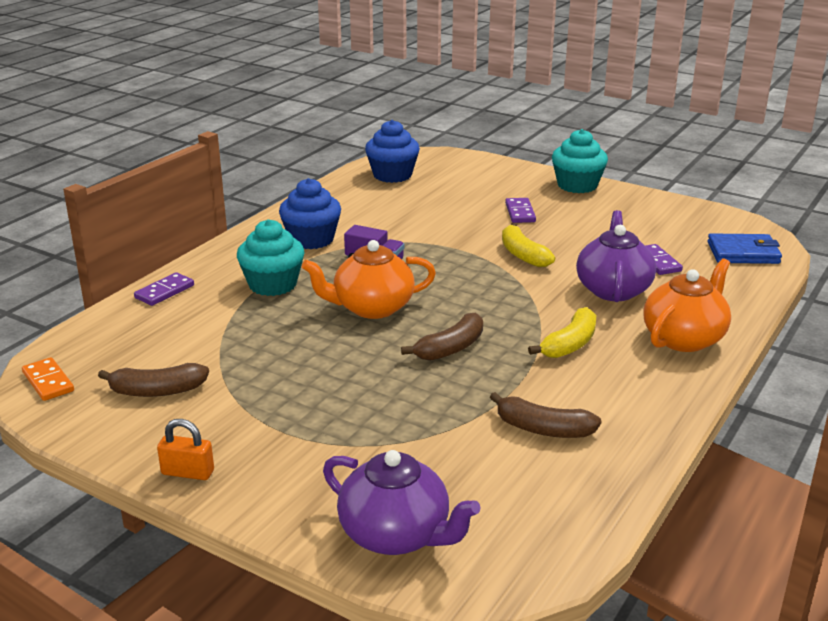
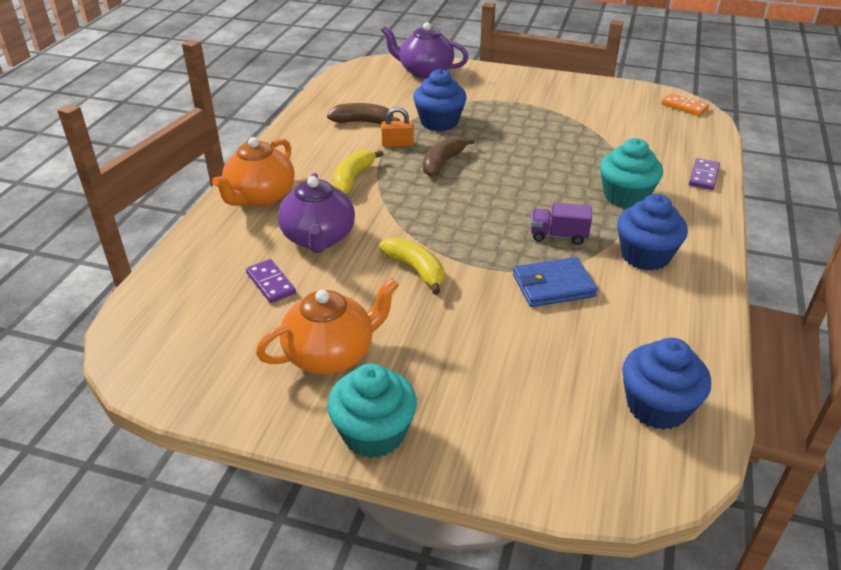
camera: 165 degrees right, 10 degrees up
brown banana [98,363,209,397] -> none
orange padlock [157,419,214,480] -> orange padlock moved to [381,107,414,147]
orange teapot [302,240,436,319] -> orange teapot moved to [256,278,399,374]
purple domino [505,198,536,223] -> none
blue wallet [707,233,782,264] -> blue wallet moved to [513,257,598,307]
none -> blue cupcake [413,69,467,131]

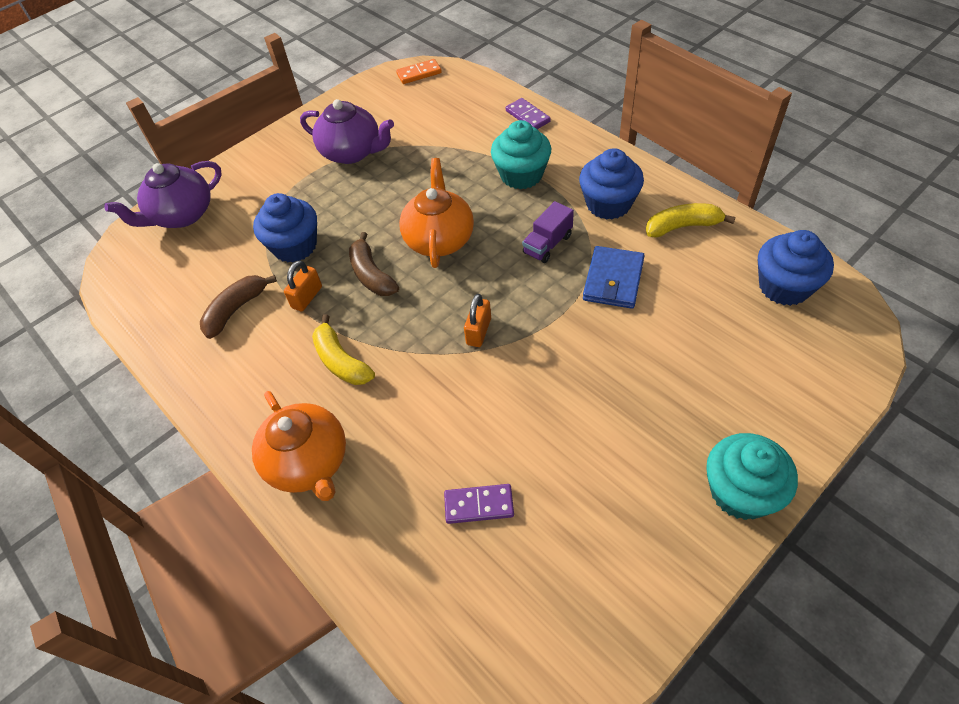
camera: 55 degrees left, 15 degrees up
orange teapot [256,278,399,374] -> orange teapot moved to [399,158,474,268]
purple teapot [278,173,355,253] -> purple teapot moved to [300,99,394,164]
yellow banana [379,237,444,295] -> yellow banana moved to [646,203,735,238]
none -> orange padlock [464,294,491,347]

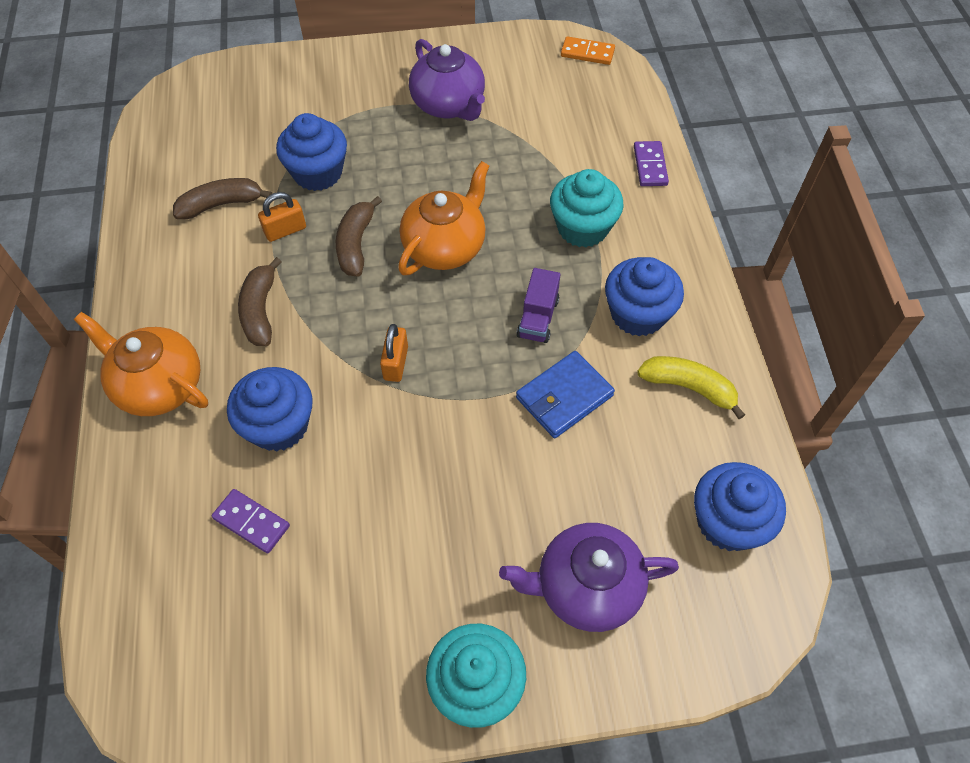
camera: 30 degrees right, 5 degrees up
purple teapot [105,161,222,228] -> purple teapot moved to [499,523,679,632]
orange teapot [252,391,346,501] -> orange teapot turned 120 degrees clockwise [74,312,208,416]
yellow banana [312,314,375,385] -> brown banana [238,257,281,346]
orange padlock [464,294,491,347] -> orange padlock turned 45 degrees counterclockwise [380,324,408,382]
purple truck [522,201,574,263] -> purple truck turned 60 degrees counterclockwise [517,268,561,343]
none -> blue cupcake [227,367,313,452]

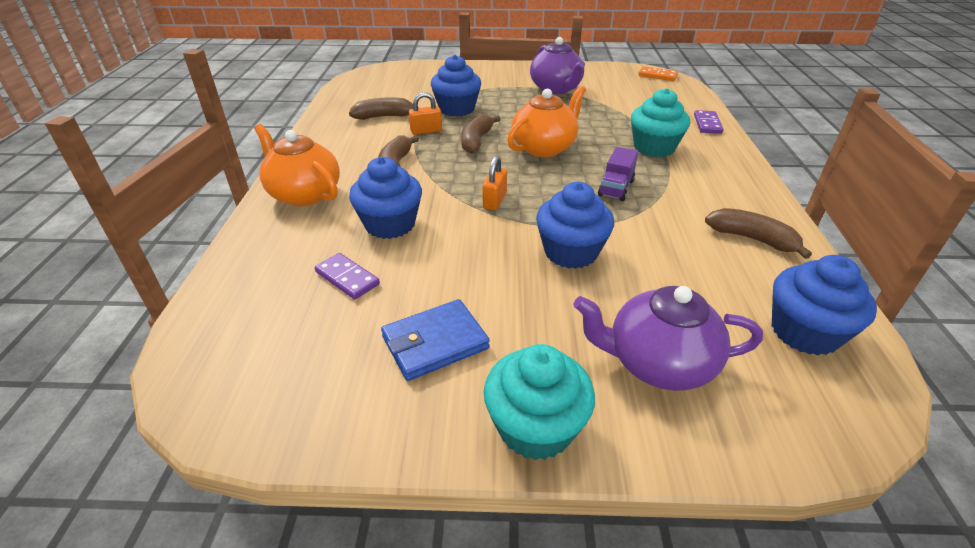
camera: 10 degrees right, 20 degrees down
blue wallet [516,351,615,438] -> blue wallet moved to [381,299,490,381]
blue cupcake [605,257,684,336] -> blue cupcake moved to [536,182,614,269]
yellow banana [637,356,745,419] -> brown banana [705,208,812,259]

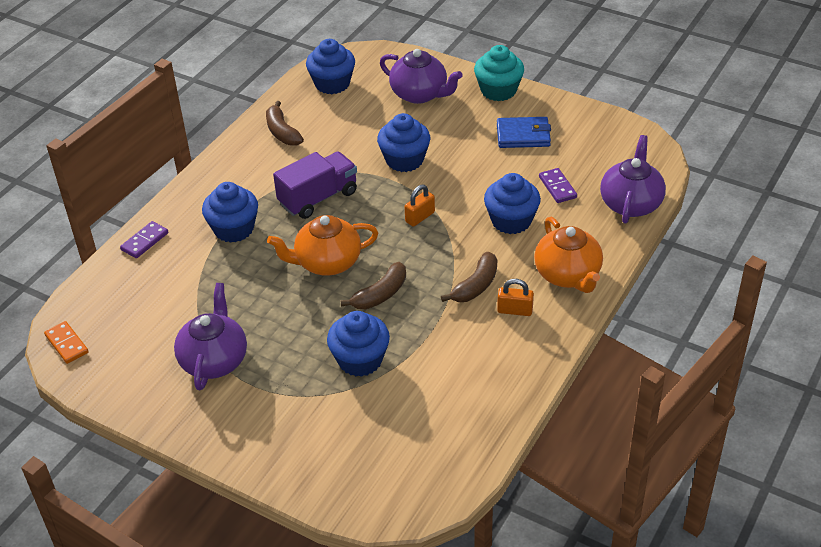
camera: 150 degrees left, 5 degrees up
brown banana [349,98,413,120] -> none
orange padlock [409,92,442,135] -> orange padlock moved to [497,279,534,316]
purple truck [598,147,638,201] -> purple truck [273,151,357,219], size x1.65
turquoise cupcake [631,88,690,157] -> blue cupcake [202,182,258,243]
none -> purple teapot [600,135,666,224]

